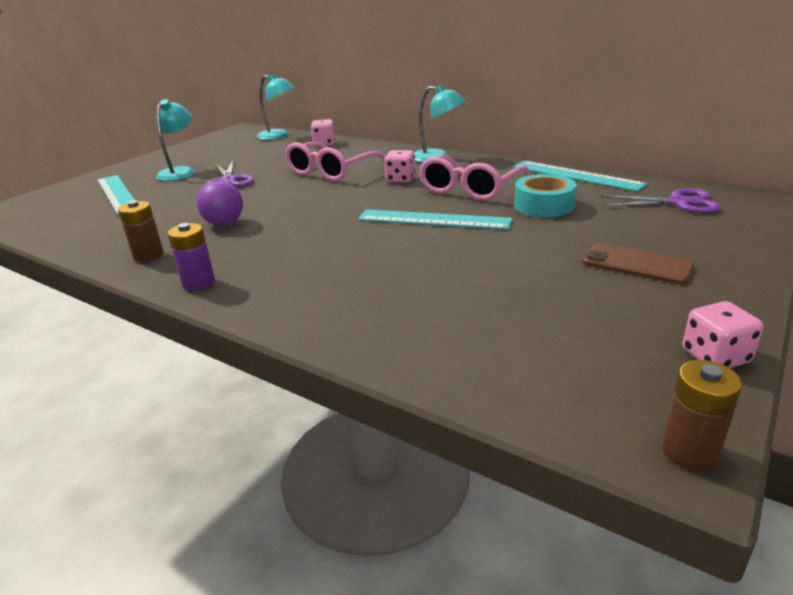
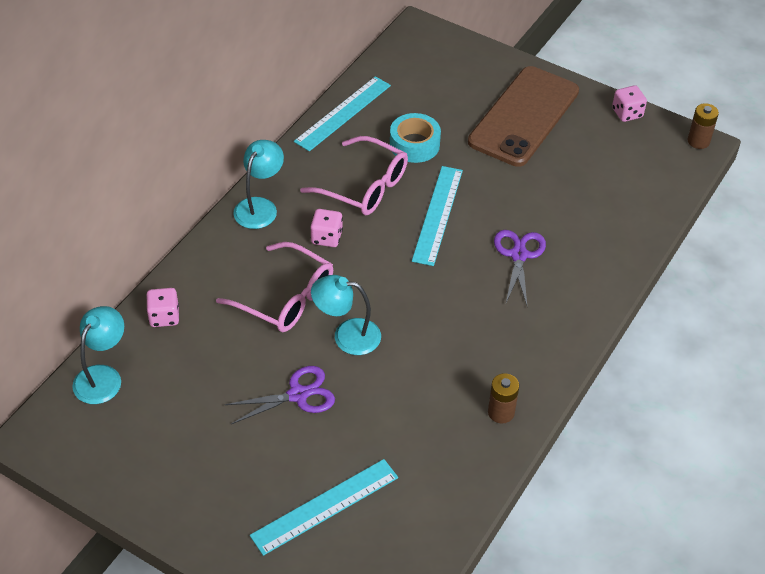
camera: 95 degrees left, 20 degrees up
turquoise lamp [156,99,195,181] -> turquoise lamp moved to [311,275,381,355]
purple battery [168,223,215,291] -> none
purple ball [197,181,243,226] -> none
brown phone [583,243,695,285] -> brown phone [468,66,579,167], size x2.01
purple scissors [600,188,721,213] -> purple scissors moved to [494,230,546,305]

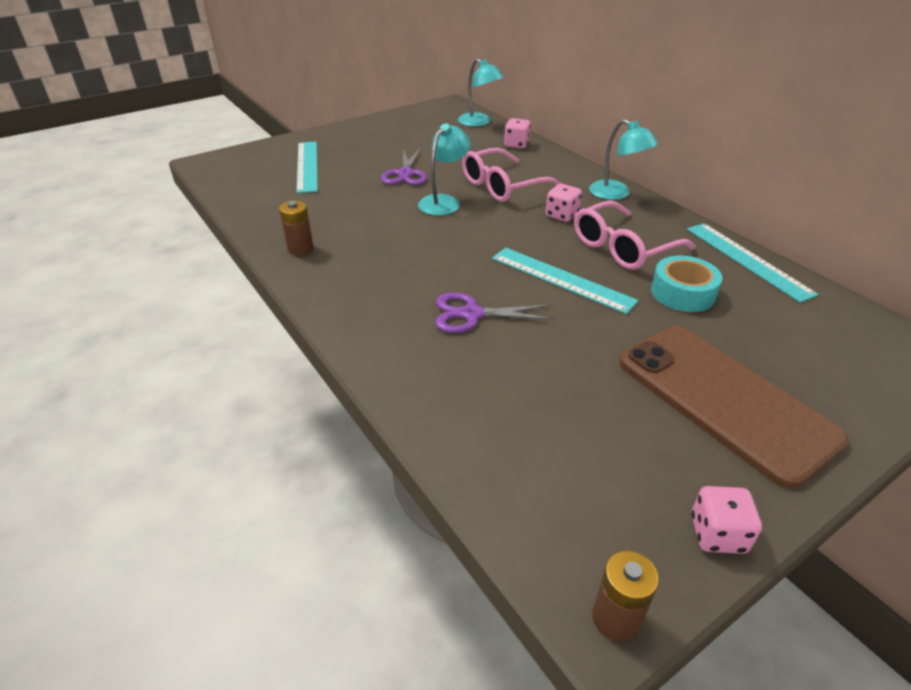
camera: 115 degrees right, 10 degrees down
purple scissors [494,230,546,305] -> purple scissors turned 150 degrees clockwise [435,292,554,333]

